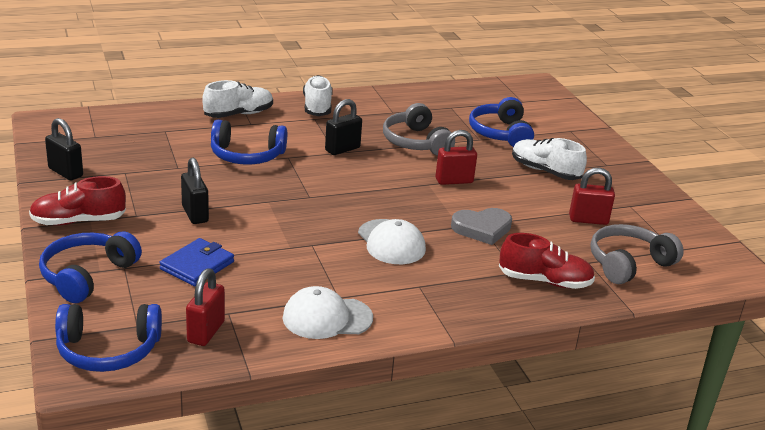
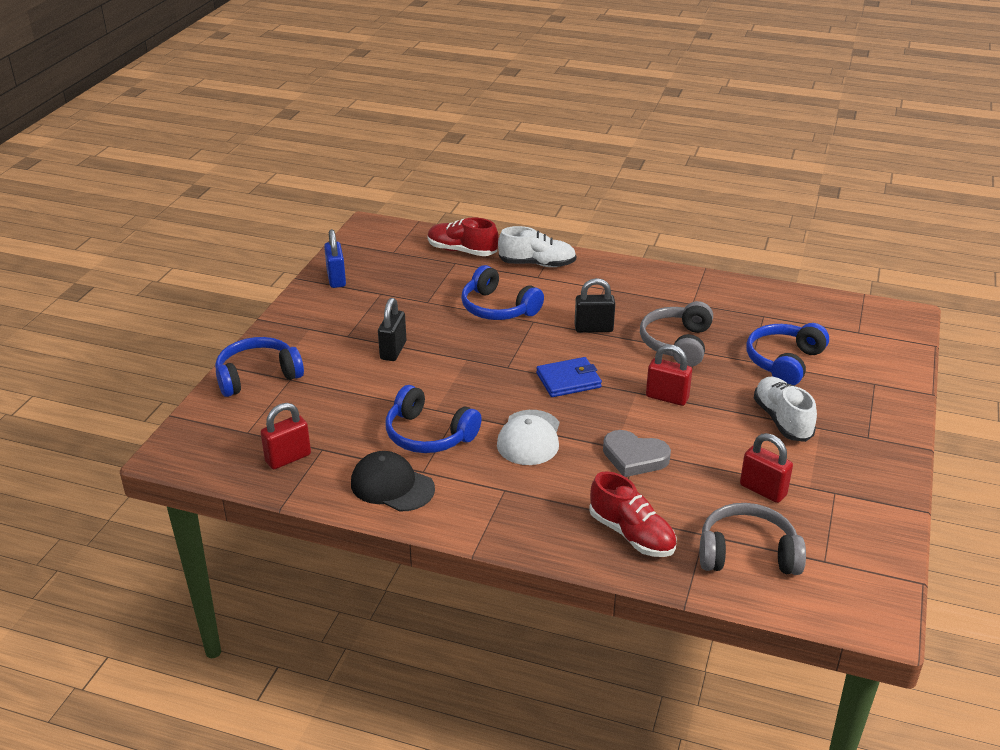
camera: 40 degrees right, 5 degrees up
red shoe [29,176,126,225] -> red shoe moved to [428,217,499,256]
black padlock [45,118,83,180] -> blue padlock [324,229,346,288]
blue headphones [55,304,162,372] -> blue headphones moved to [385,385,482,453]
blue wallet [159,238,234,286] -> blue wallet moved to [536,357,602,397]
white cap [282,286,373,339] -> black cap [351,451,435,512]
white shoe [303,75,333,116] -> none

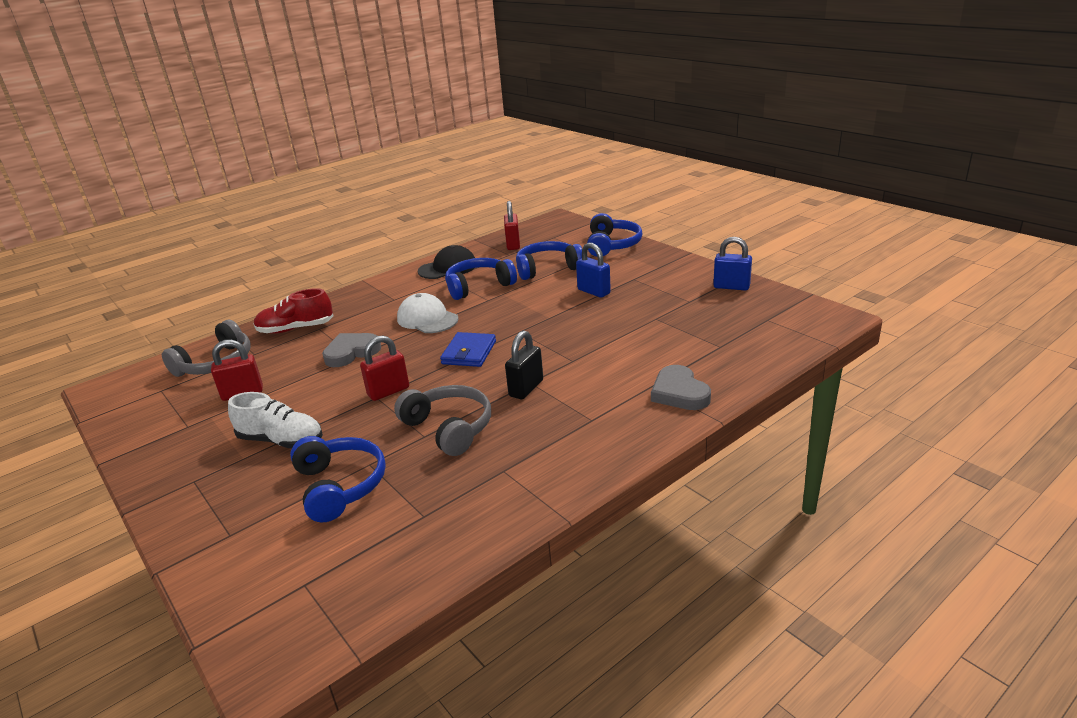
camera: 125 degrees right, 5 degrees down
black padlock [378,298,406,361] -> blue padlock [576,243,611,298]
red shoe [428,217,499,256] -> none
blue headphones [461,265,544,320] -> blue headphones moved to [516,241,582,280]
white shoe [498,226,576,267] -> grey heart [651,365,711,410]

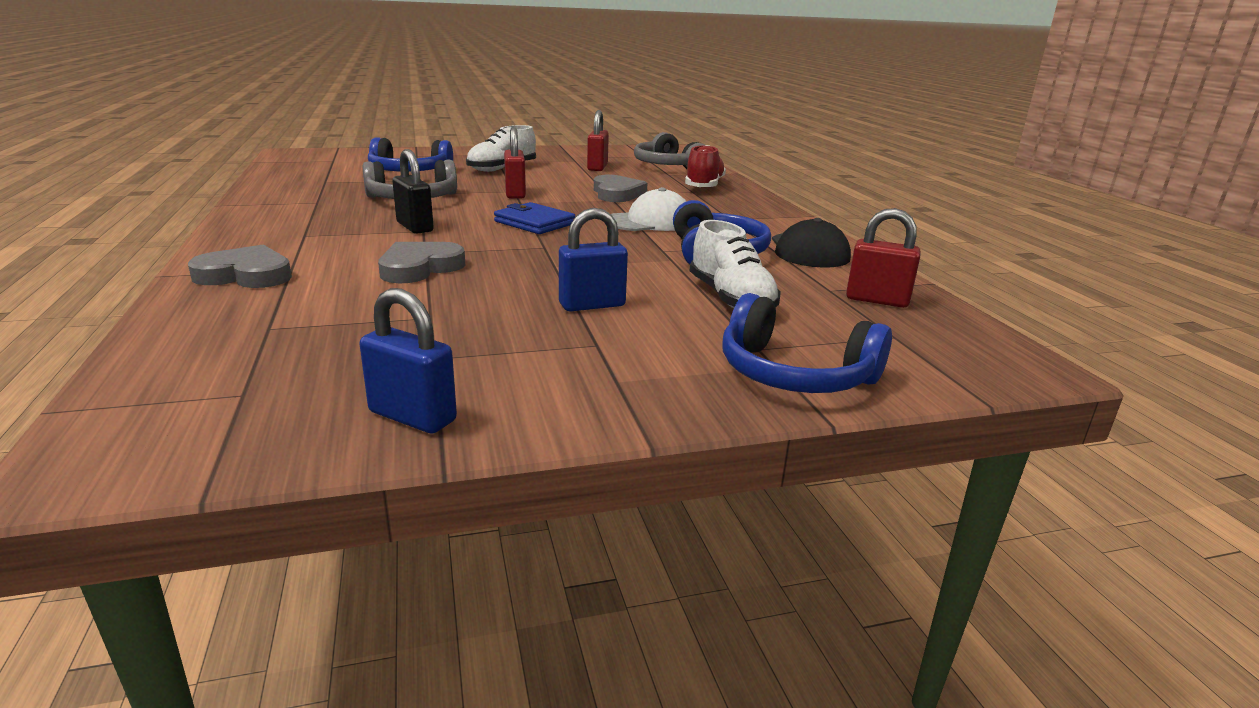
camera: 110 degrees right, 5 degrees down
blue headphones [516,241,582,280] -> white shoe [690,220,781,308]
blue padlock [713,237,752,290] -> blue padlock turned 75 degrees clockwise [360,288,457,433]
none -> grey heart [378,242,465,284]

